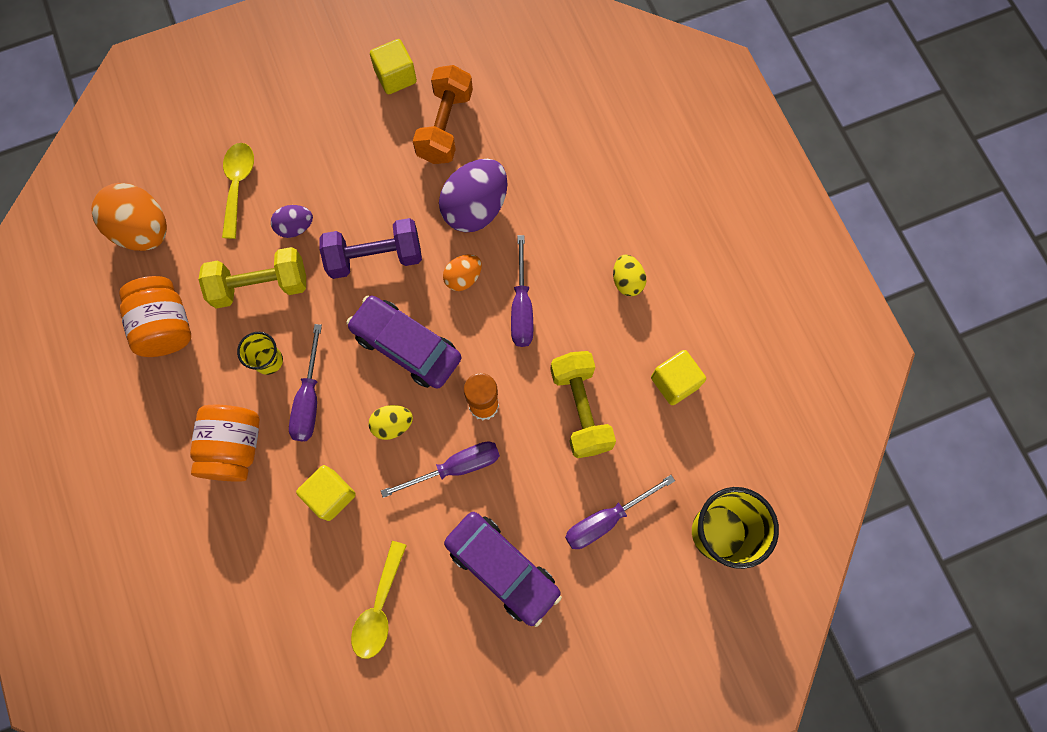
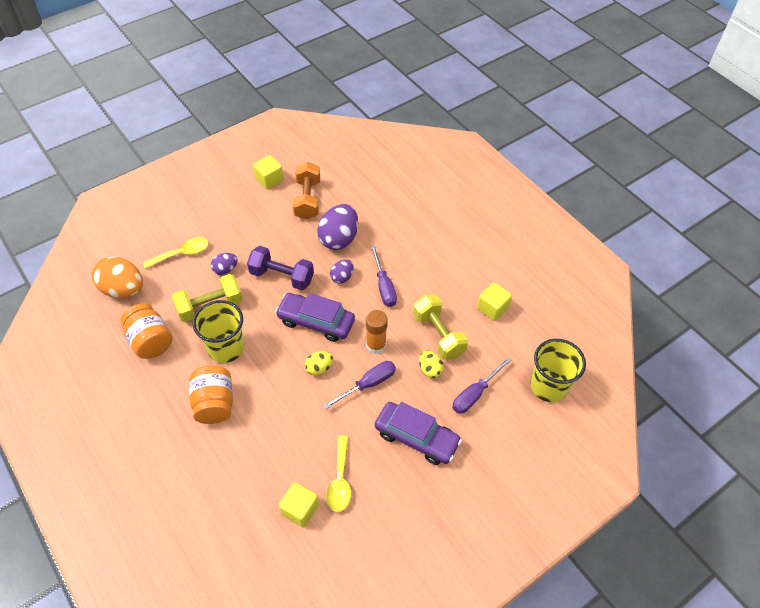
camera: 15 degrees left, 20 degrees down
yellow spoon [222,143,254,239] -> yellow spoon turned 75 degrees clockwise [143,237,209,269]
yellow cup [237,332,283,375] -> yellow cup [193,300,244,363], size x1.86
purple screwdriver [289,324,322,441] -> none
yellow cube [296,465,356,521] -> yellow cube moved to [279,482,319,528]
purple dumbbell [320,218,422,279] -> purple dumbbell turned 45 degrees clockwise [247,246,314,290]
orange egg [443,254,482,291] -> purple egg [330,259,354,284]
yellow egg [613,254,646,296] -> yellow egg moved to [419,350,444,378]

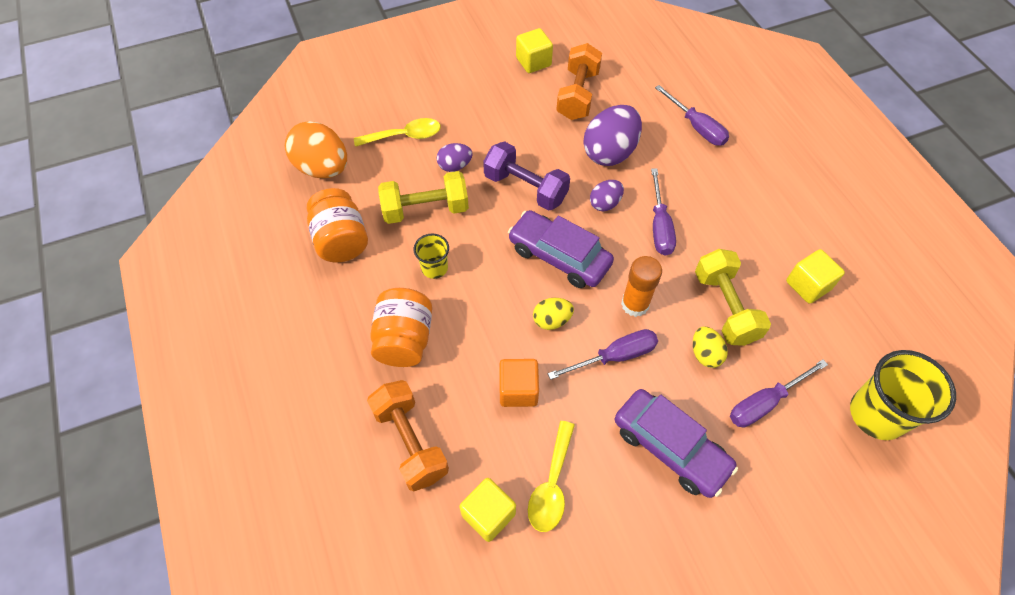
camera: 15 degrees right, 5 degrees up
yellow cup [193,300,244,363] -> yellow cup [413,234,449,279], size x0.54
none -> orange dumbbell [367,380,449,491]
none -> orange cube [499,359,539,407]
none -> purple screwdriver [655,85,729,146]

